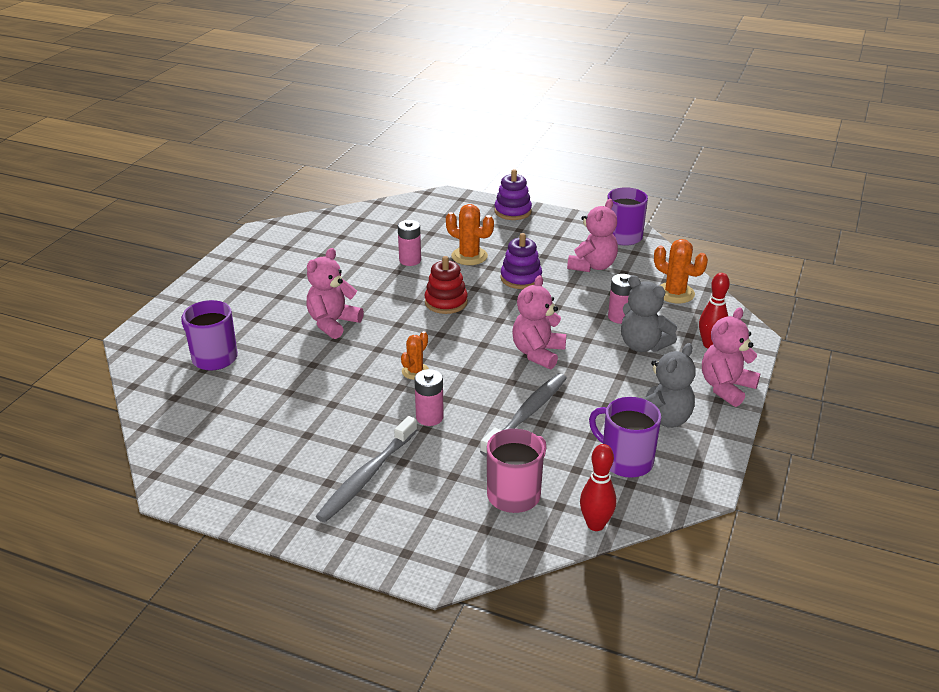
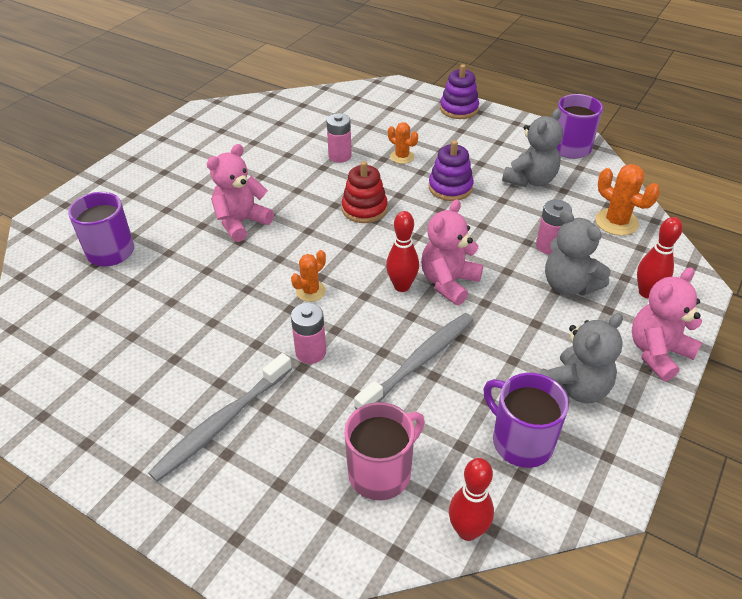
camera: 10 degrees right, 10 degrees up
orange cactus [446,204,494,265] -> orange cactus [388,122,418,164], size x0.64
pink teddy bear [567,199,618,272] -> grey teddy bear [502,109,563,187]
none -> red bowling pin [386,211,419,292]

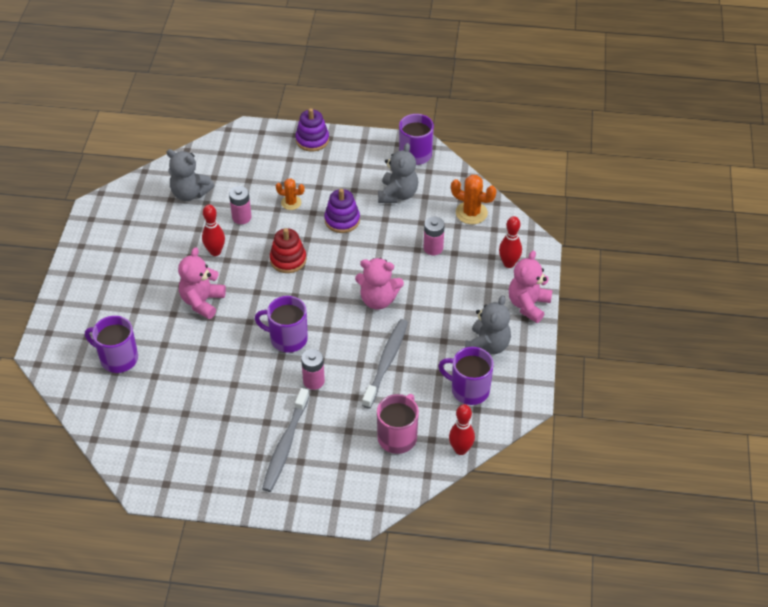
camera: 25 degrees left, 5 degrees up
orange cactus [291,250,326,302] -> purple mug [255,296,308,353]
red bowling pin [386,211,419,292] -> red bowling pin moved to [202,205,225,256]
pink teddy bear [421,199,483,305] -> pink teddy bear turned 90 degrees counterclockwise [355,258,404,309]
grey teddy bear [545,210,611,296] -> grey teddy bear moved to [166,149,214,201]

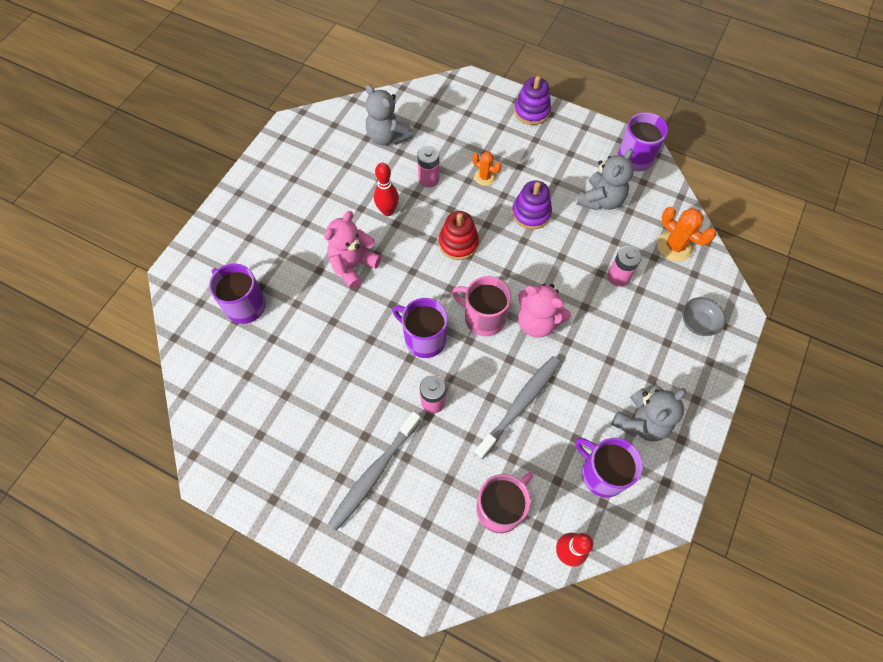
camera: 20 degrees right, 15 degrees up
red bowling pin [499,216,522,268] -> grey bowl [682,297,726,336]
pink teddy bear [509,250,552,323] -> none
none -> pink mug [452,276,511,336]

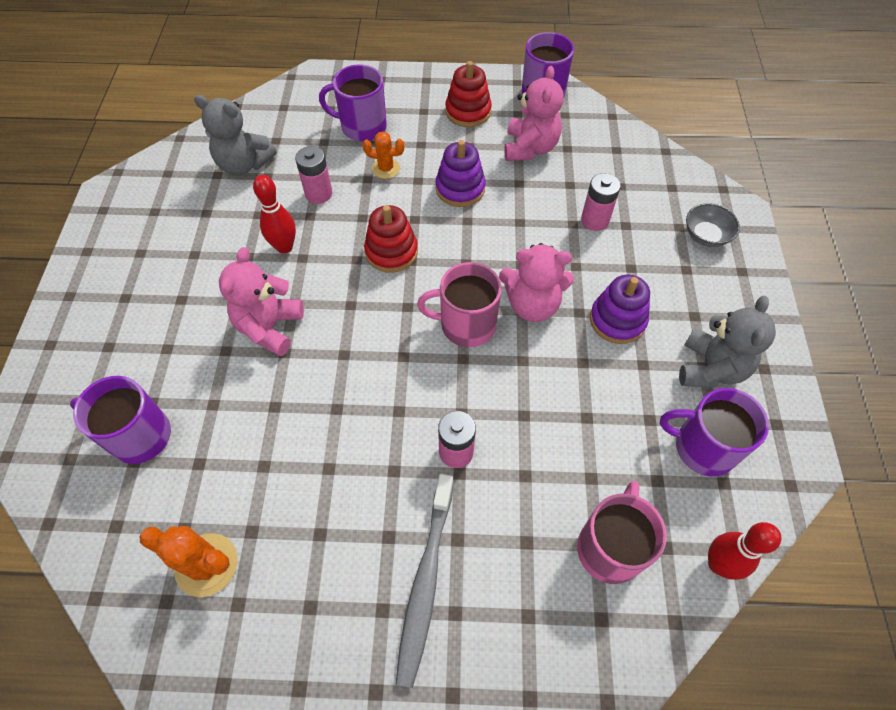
camera: 25 degrees left, 5 degrees down
purple mug [392,298,448,358] -> purple mug moved to [319,65,387,141]
grey toothbrush [474,356,561,459] -> none
purple stacking toy [514,76,551,125] -> purple stacking toy moved to [590,275,650,344]
grey teddy bear [577,149,634,210] -> pink teddy bear [504,66,564,161]
orange cactus [657,207,716,262] -> orange cactus moved to [140,526,238,597]
none -> red stacking toy [445,61,492,127]

